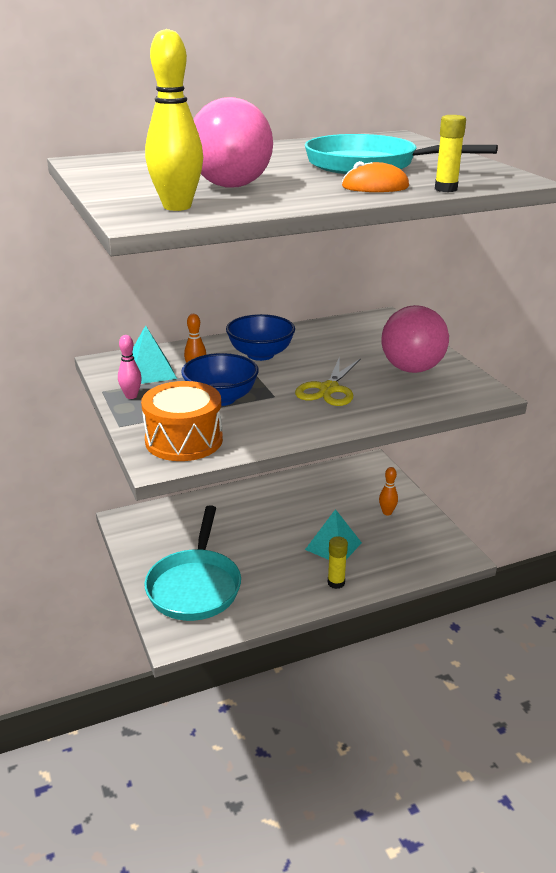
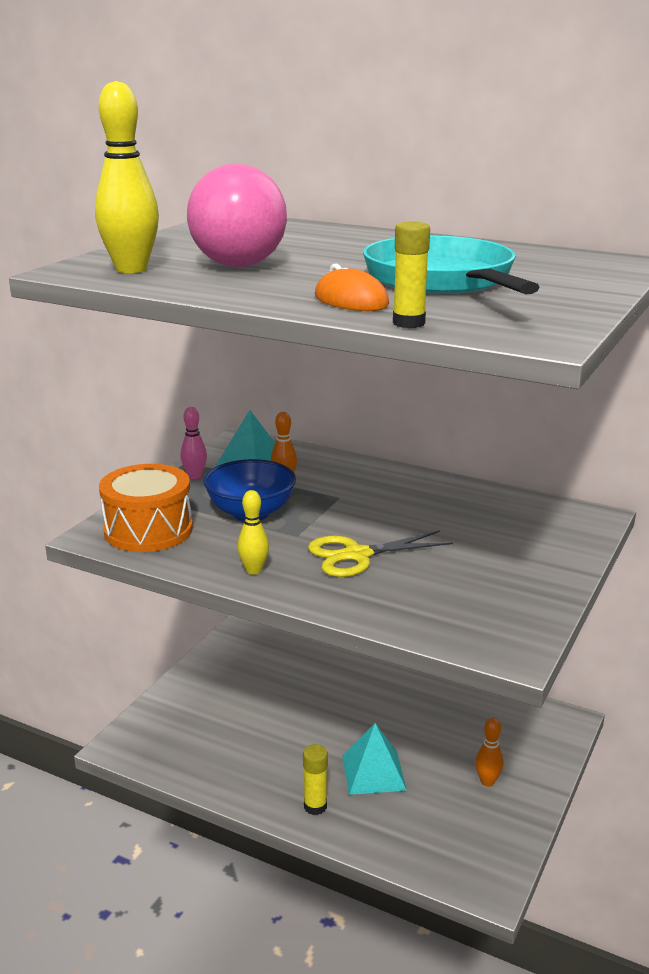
camera: 50 degrees right, 5 degrees down
turquoise pan [144,505,241,621] -> none
blue bowl [226,314,295,361] -> none
pink ball [381,305,449,373] -> none
none -> yellow bowling pin [237,490,269,575]

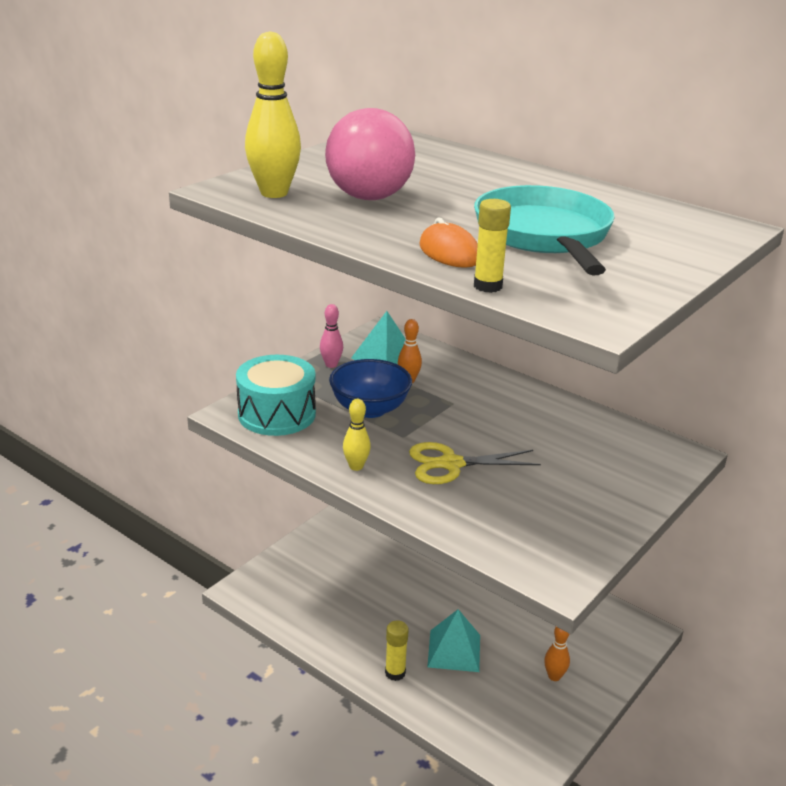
camera: 10 degrees right, 5 degrees up
orange drum [99,464,193,552] -> turquoise drum [236,355,316,436]

